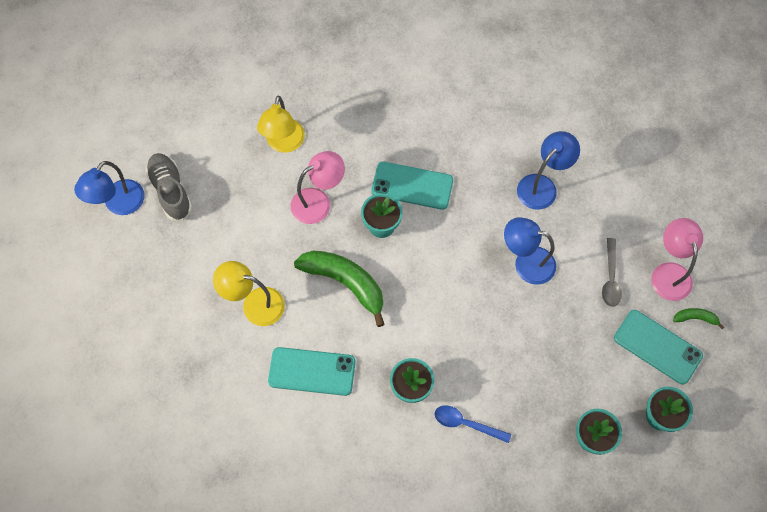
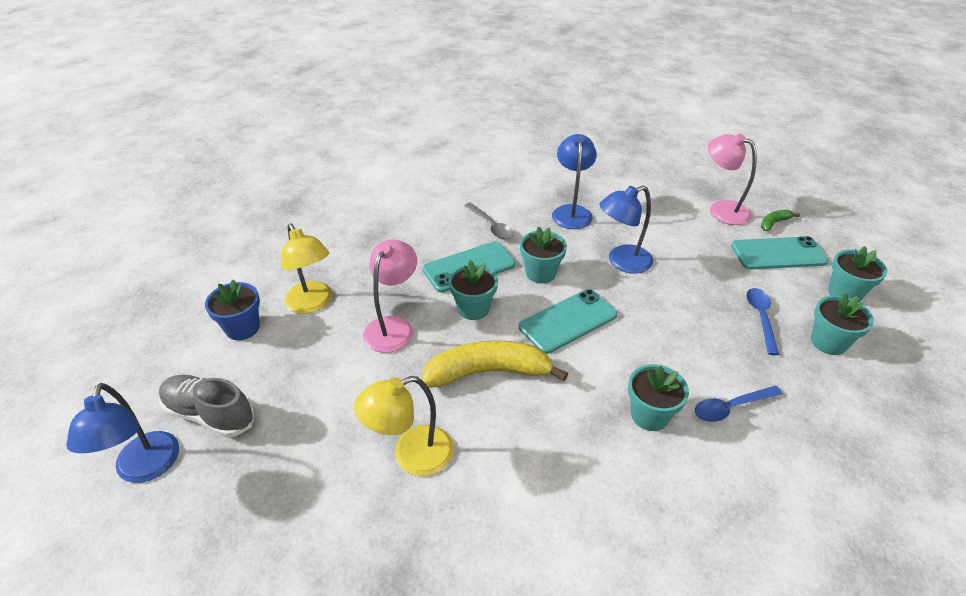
camera: 40 degrees left, 25 degrees down
turquoise phone [268,347,356,396] -> turquoise phone moved to [519,289,618,354]
green banana [294,251,385,327] -> yellow banana [421,340,568,387]
grey spoon [602,238,622,307] -> grey spoon moved to [464,203,514,239]
none -> blue flower pot [205,279,260,340]
none -> turquoise flower pot [520,227,567,283]
none -> blue spoon [746,288,779,355]

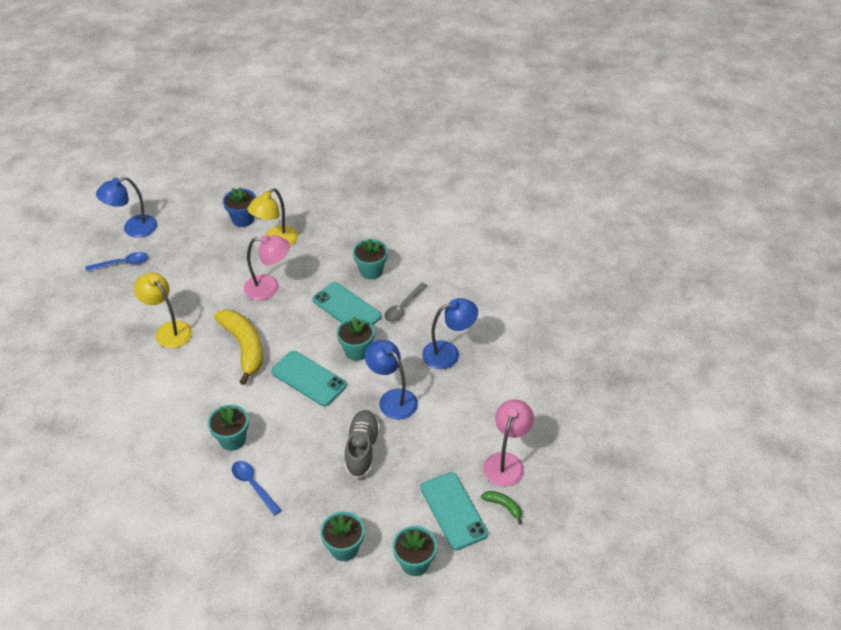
camera: 70 degrees right, 5 degrees up
grey shoe [159,375,255,438] -> grey shoe moved to [344,410,380,479]
turquoise flower pot [448,260,498,320] -> turquoise flower pot moved to [353,239,388,279]
blue spoon [746,288,779,355] -> blue spoon moved to [86,252,148,272]

